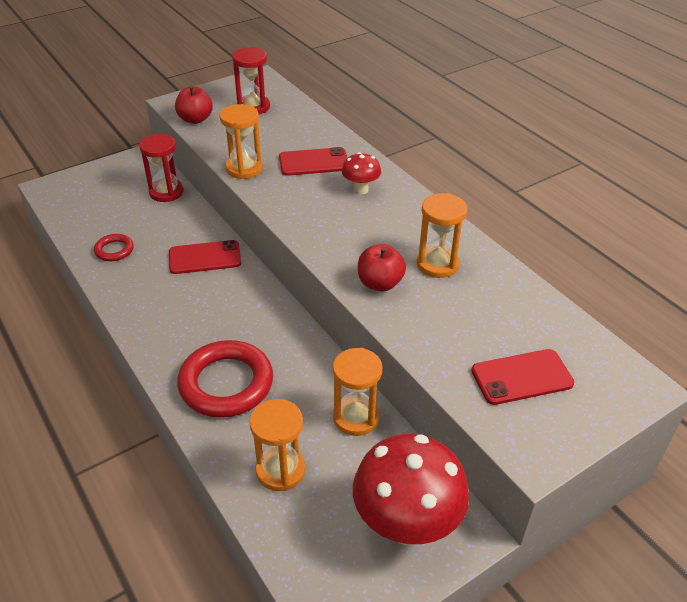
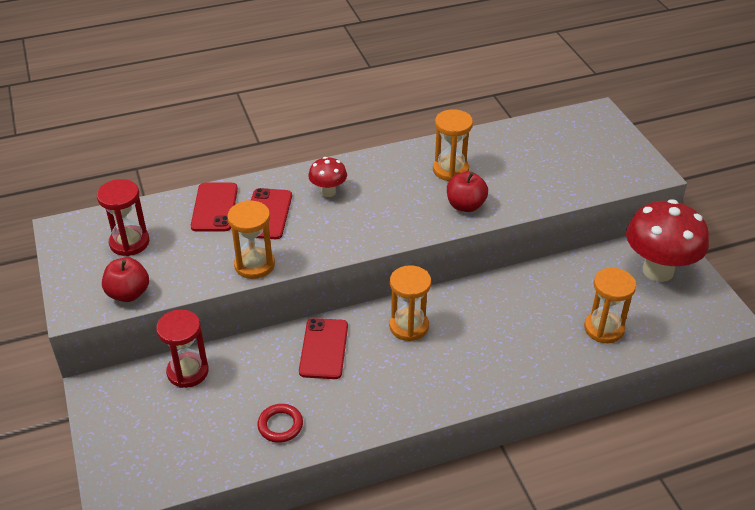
camera: 75 degrees left, 0 degrees up
red ring [177,340,273,418] -> none
orange hourglass [333,348,383,436] -> orange hourglass moved to [389,265,431,341]
red phone [471,349,574,405] -> red phone moved to [191,183,238,231]

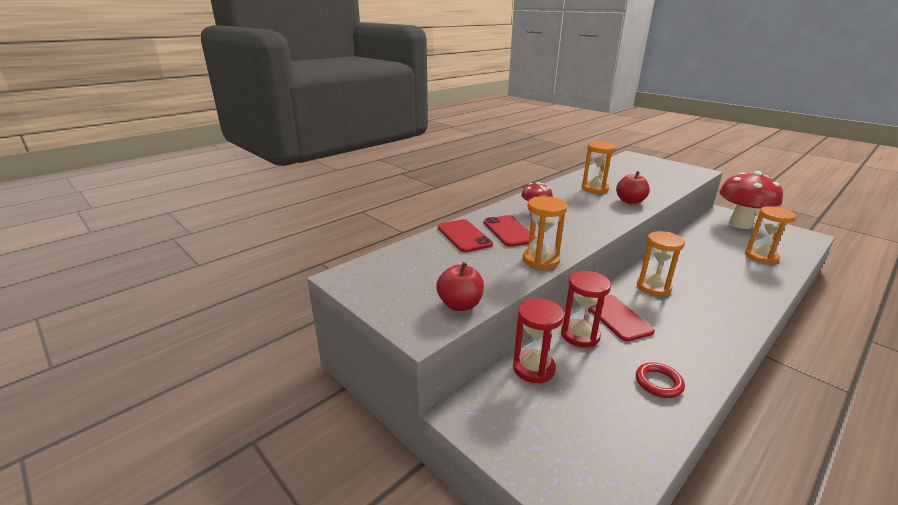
camera: 25 degrees left, 15 degrees down
red hourglass [97,179,149,256] -> red hourglass moved to [561,271,611,348]

